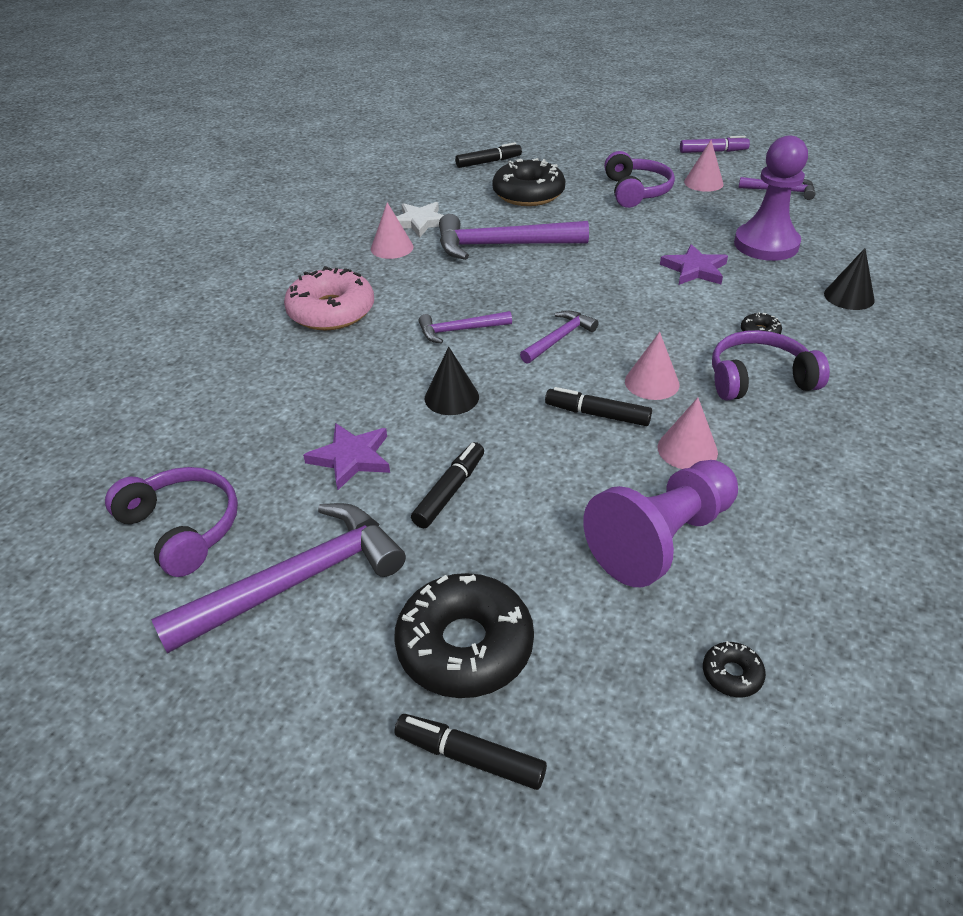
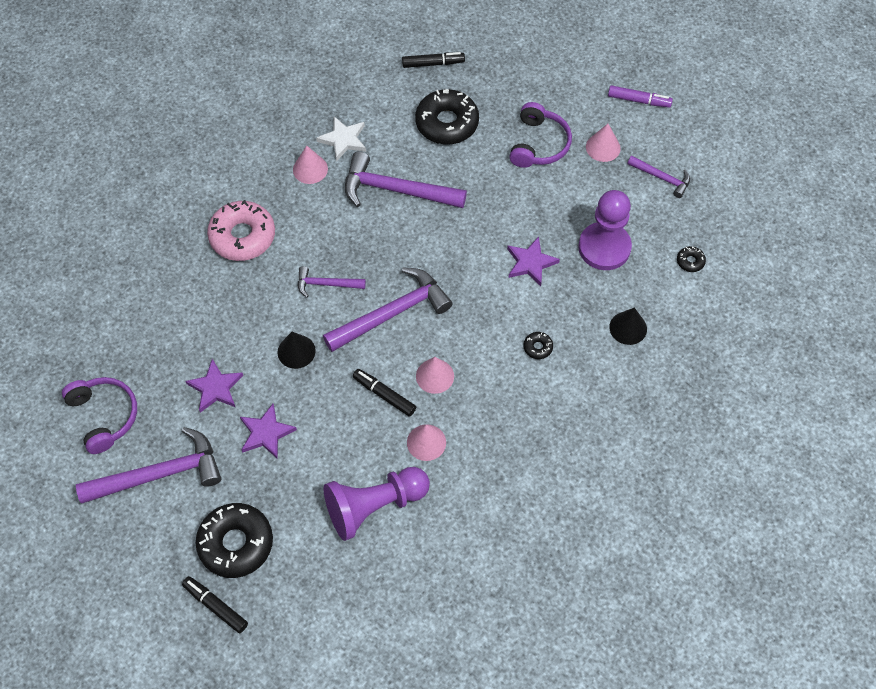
camera: 15 degrees right, 20 degrees up
black marker [411,442,484,529] -> purple star [240,404,297,459]
purple hammer [520,311,599,364] -> purple hammer [323,267,453,352], size x1.87
black donut [703,641,766,698] -> black donut moved to [677,246,706,272]
purple headphones [712,330,830,400] -> none

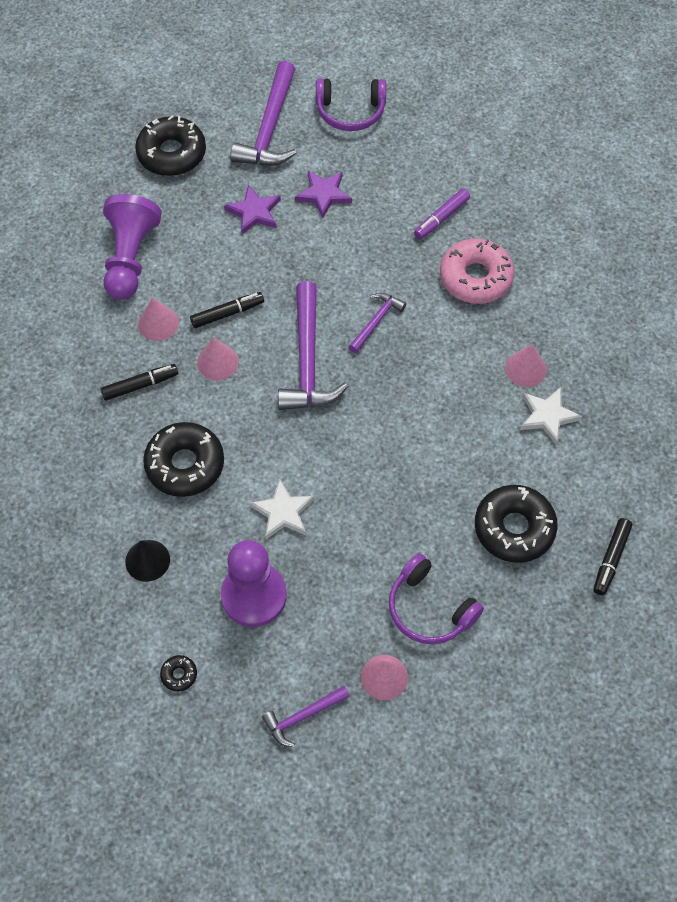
camera: 120 degrees right, 0 degrees up
black marker [182,576,248,633] -> black marker moved to [100,364,178,401]
black cone [278,332,316,369] -> none
purple hammer [345,152,467,208] -> none
purple star [507,237,560,286] -> white star [250,479,314,539]
black donut [523,332,553,359] -> black donut [143,422,224,497], size x2.36
purple marker [608,85,673,108] -> purple marker moved to [414,188,470,239]

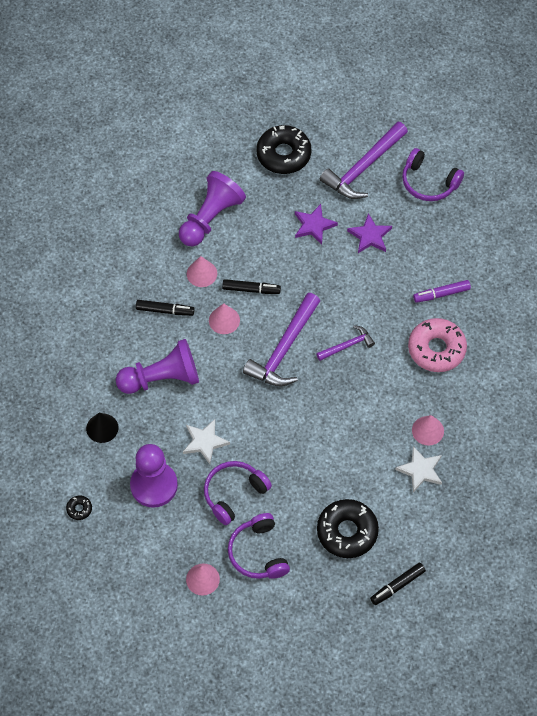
camera: 30 degrees right, 0 degrees up
black donut [143,422,224,497] -> purple pawn [116,339,199,394]
purple hammer [262,686,350,747] -> none
none -> purple headphones [204,461,272,525]

